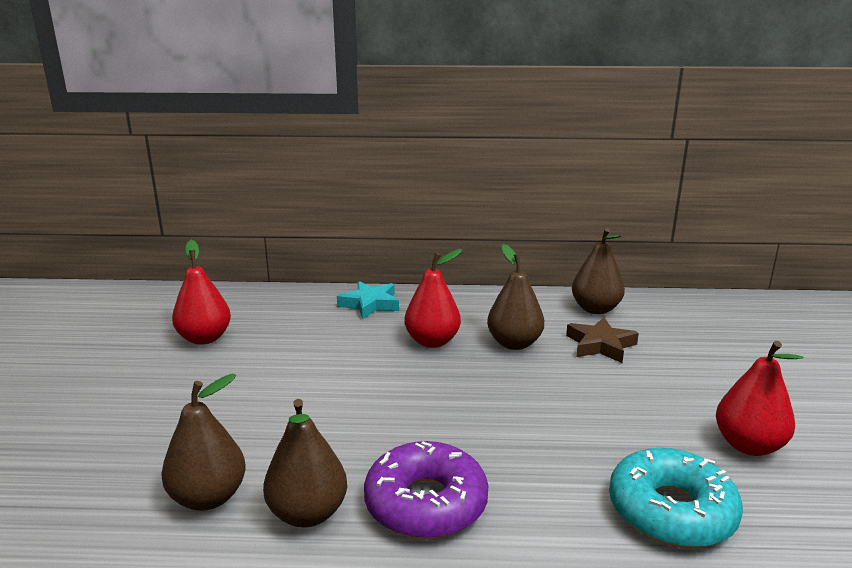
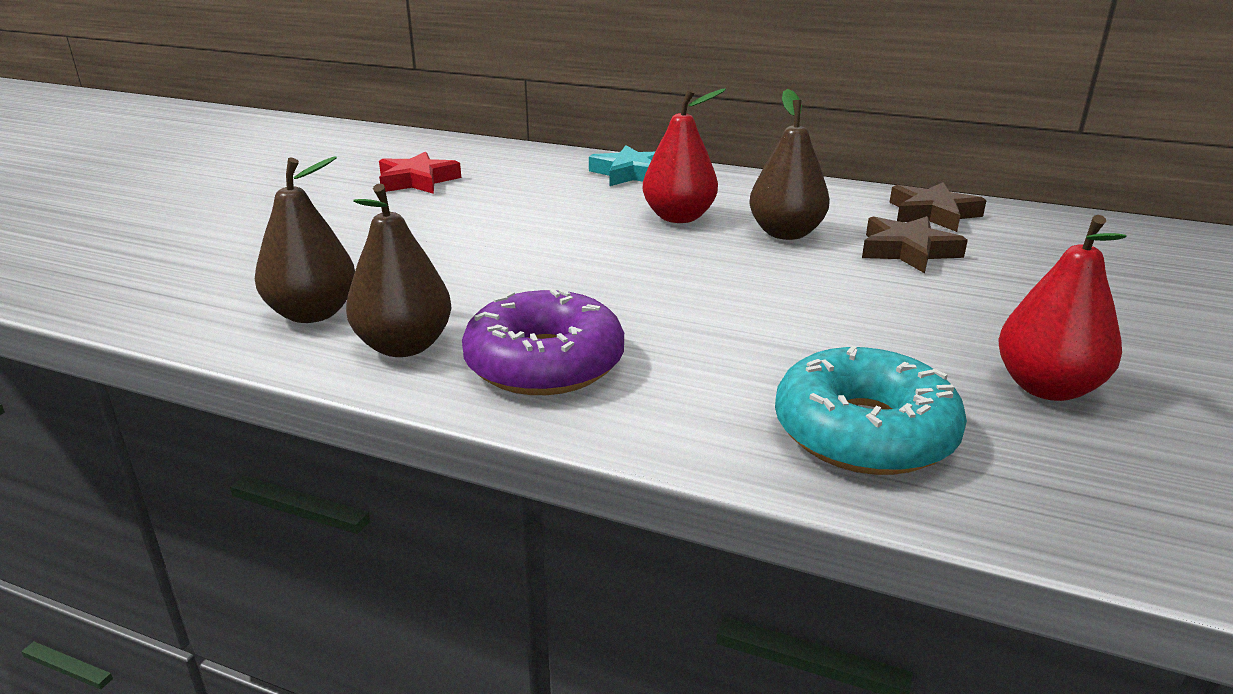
camera: 20 degrees right, 5 degrees up
red pear [172,240,231,345] -> red star [379,151,461,194]
brown pear [572,228,625,314] -> brown star [889,182,987,232]

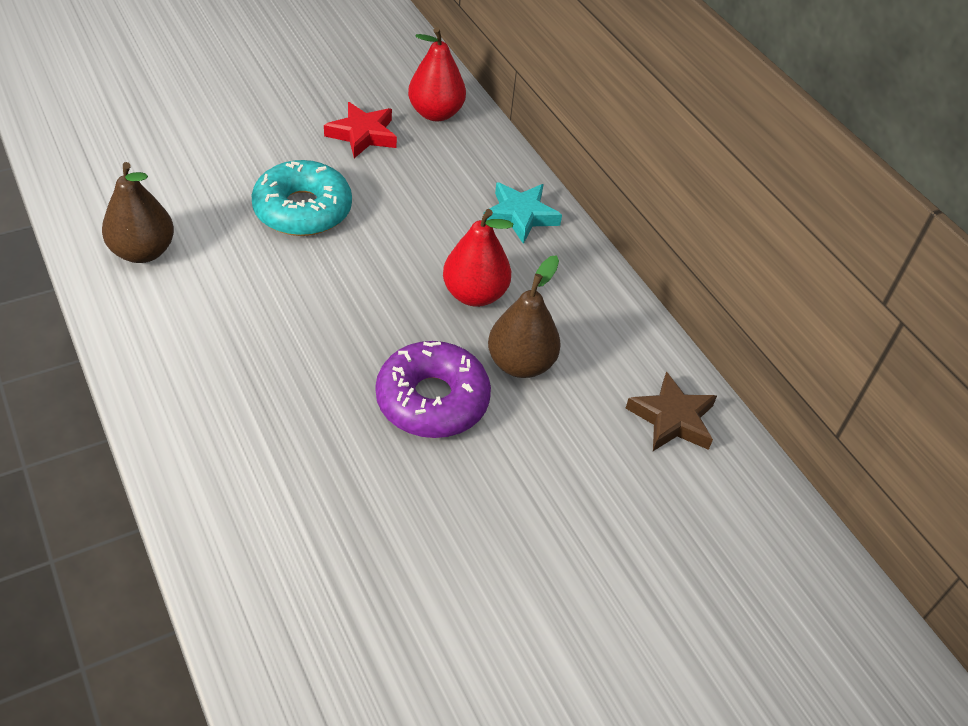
camera: 35 degrees right, 20 degrees up
brown pear [346,183,452,357] -> none
purple donut [462,289,624,395] -> purple donut moved to [376,341,491,438]
turquoise donut [775,346,967,475] -> turquoise donut moved to [252,160,352,236]
brown star [862,216,968,273] -> none
red pear [998,215,1126,401] -> red pear moved to [408,27,466,121]

